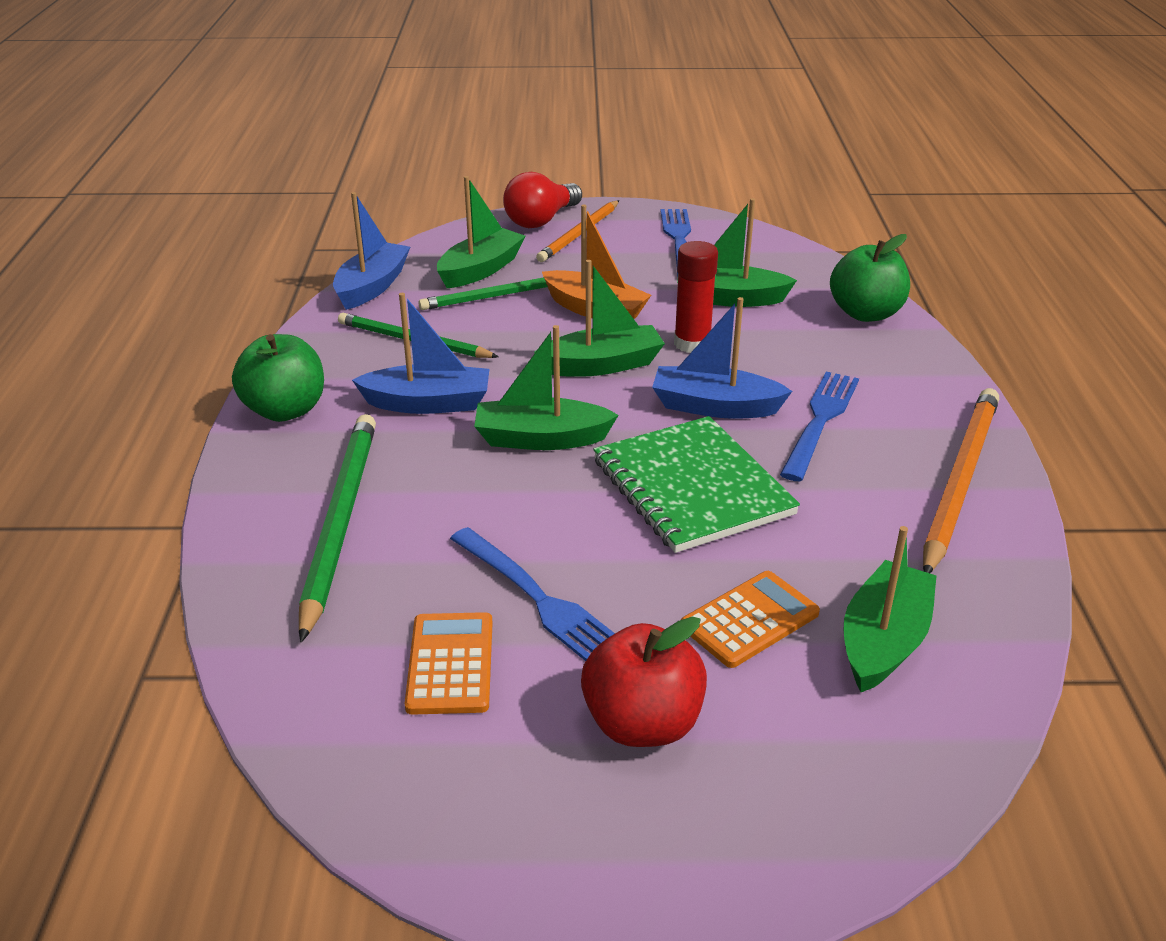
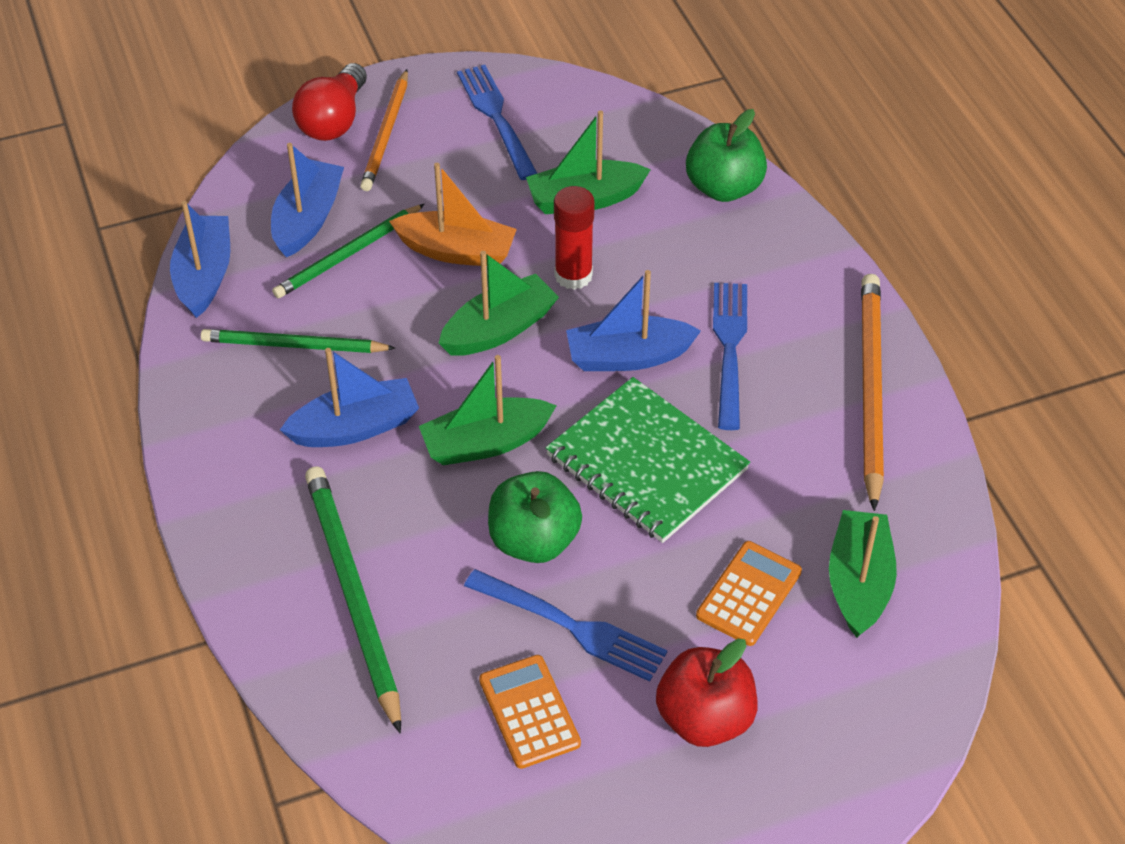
camera: 20 degrees left, 15 degrees up
green apple [232,334,324,422] -> green apple moved to [488,471,582,563]
green boat [437,176,526,288] -> blue boat [271,143,344,258]

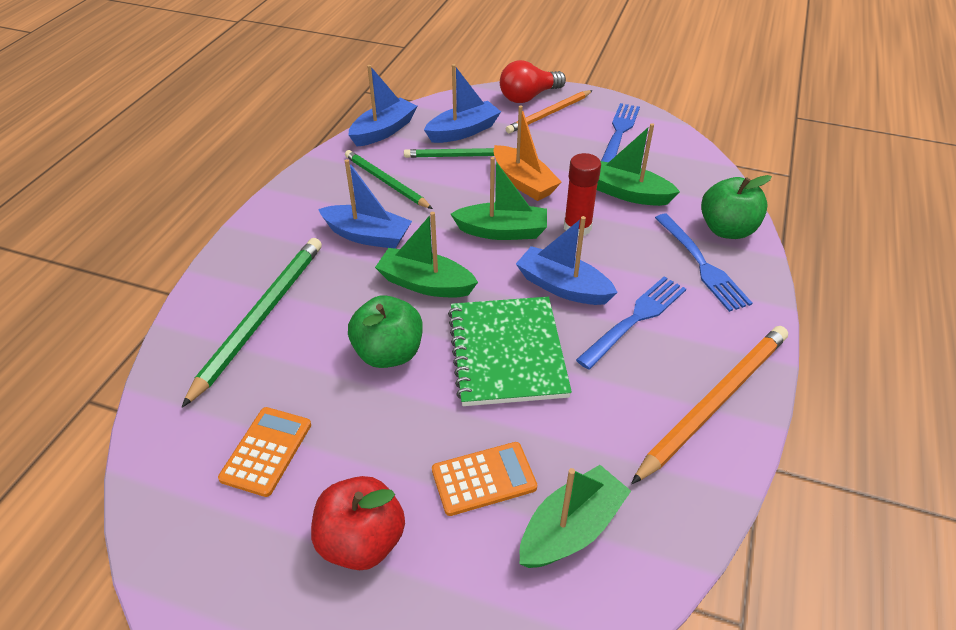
camera: 40 degrees right, 5 degrees down
blue fork [464,569,667,682] -> blue fork moved to [655,214,752,312]

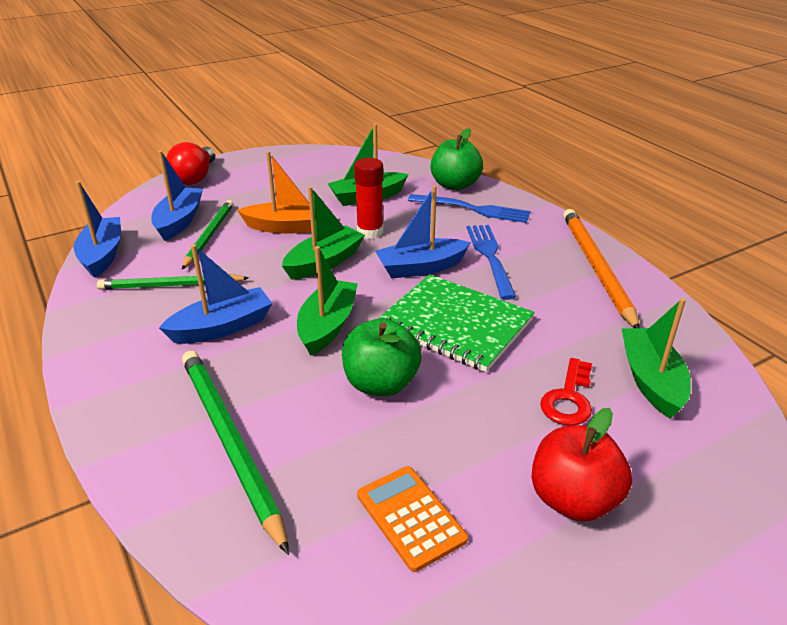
camera: 50 degrees left, 10 degrees down
green boat [375,212,478,297] -> green boat turned 135 degrees clockwise [297,246,358,356]
green pencil [404,148,517,158] -> green pencil turned 150 degrees clockwise [182,200,233,269]
orange calculator [432,442,537,516] -> red key [540,358,592,425]
orange pencil [506,90,593,134] -> none
blue fork [601,103,640,162] -> none

